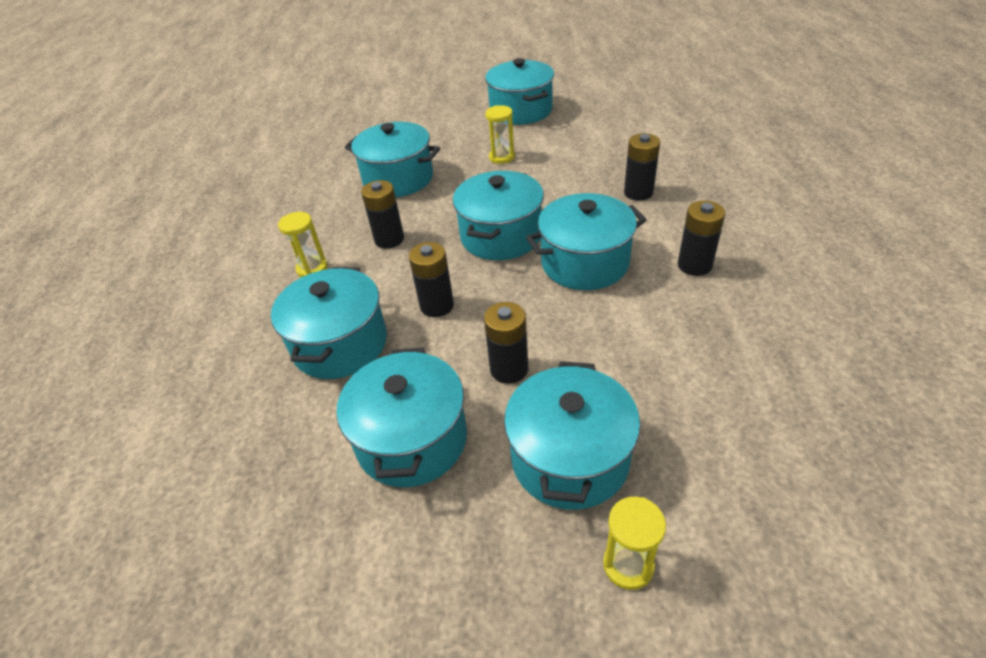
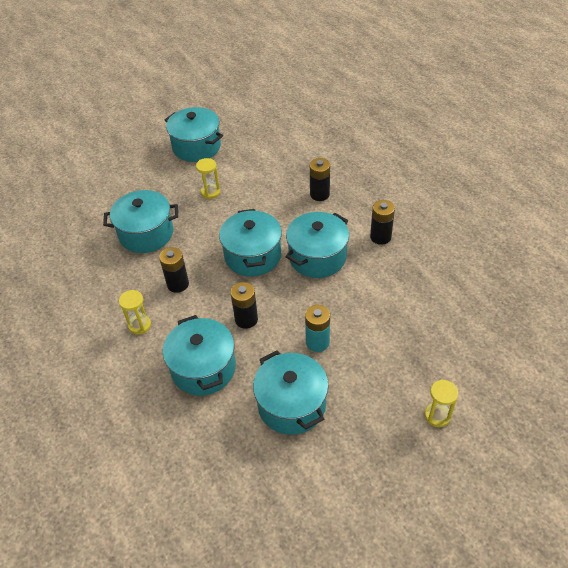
camera: 30 degrees left, 5 degrees up
black battery [484,302,528,384] -> turquoise battery [305,305,330,352]
turquoise pot [504,361,640,510] -> none

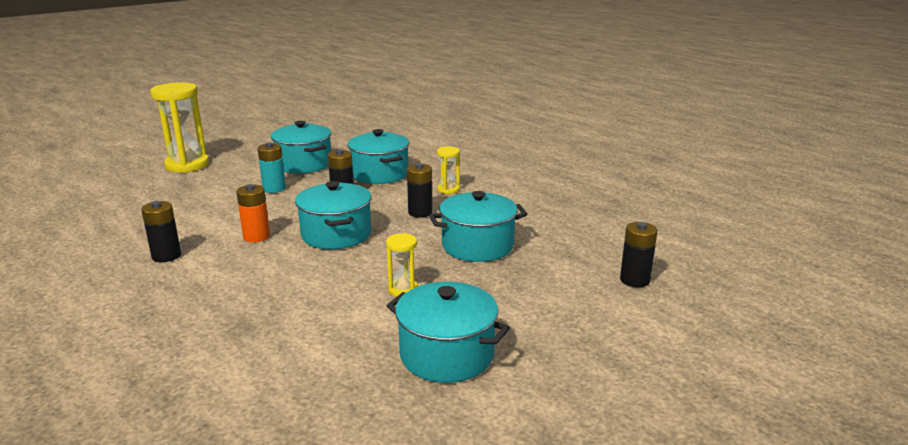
camera: 170 degrees right, 25 degrees down
turquoise pot [286,212,349,278] -> orange battery [236,184,270,243]
black battery [310,158,330,201] -> black battery moved to [620,222,658,287]
yellow hourglass [425,380,458,427] -> yellow hourglass [150,82,209,173], size x2.04

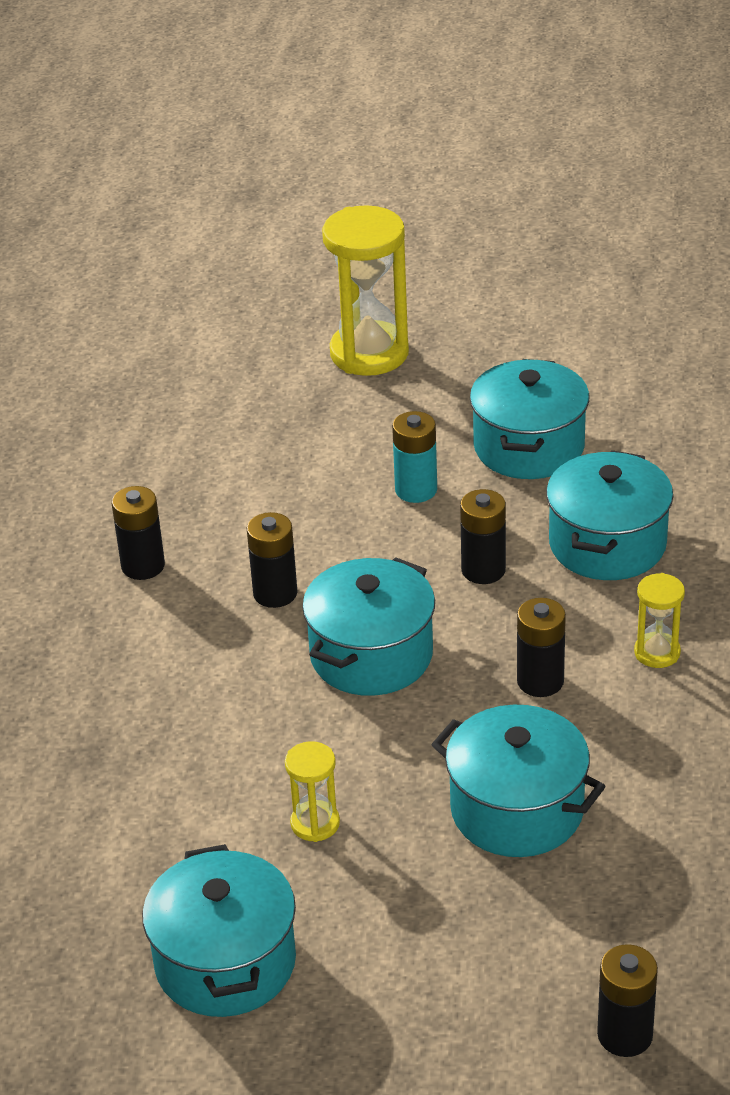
camera: 50 degrees right, 15 degrees up
orange battery [236,184,270,243] -> black battery [247,512,298,608]

